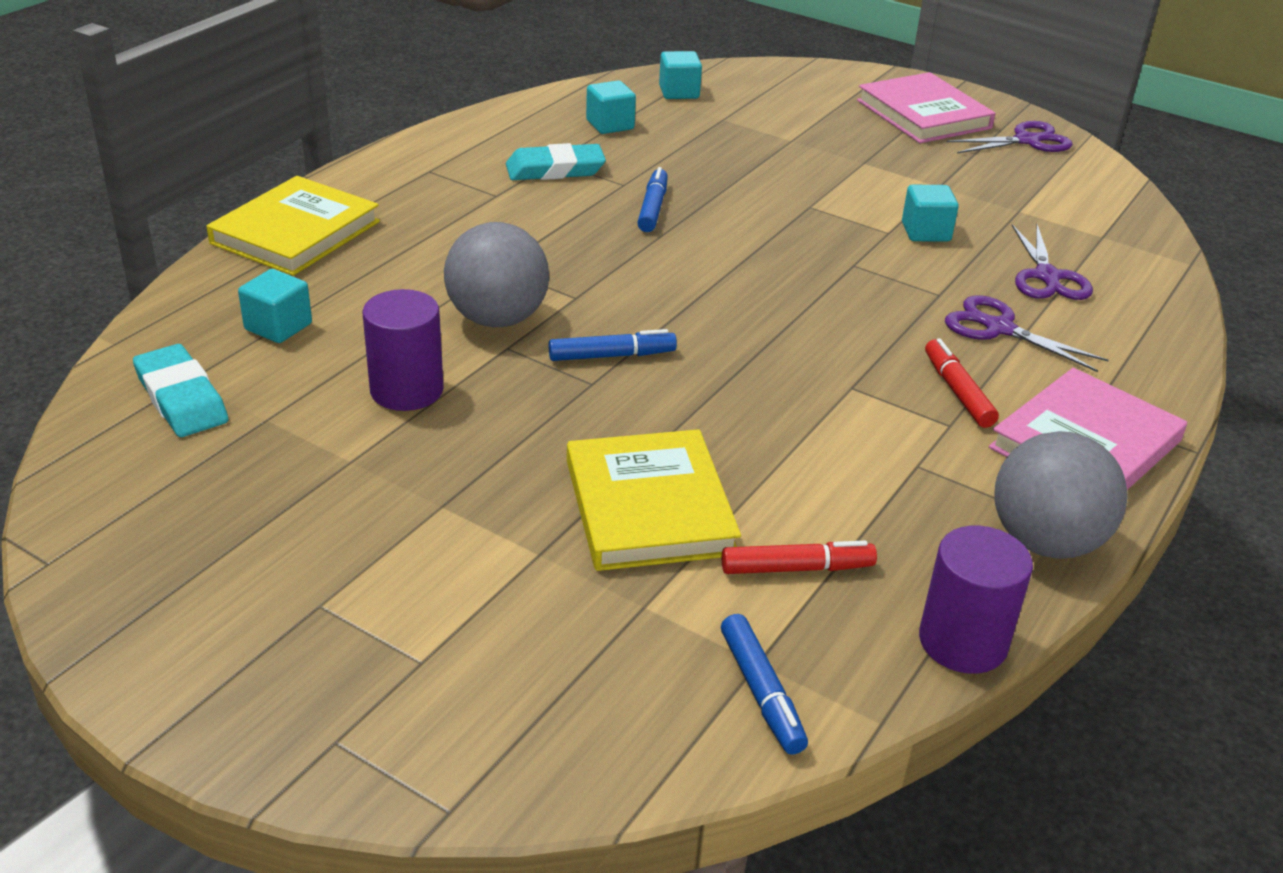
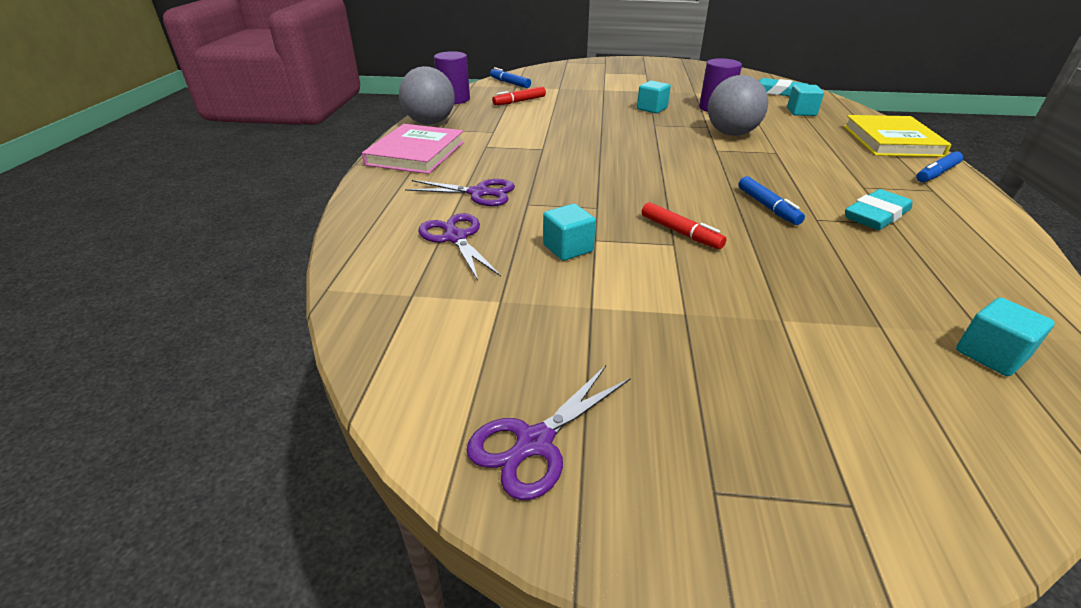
camera: 155 degrees right, 0 degrees up
blue marker [549,329,677,361] -> blue marker moved to [916,151,963,182]
yellow book [567,429,741,571] -> none
turquoise cube [586,80,636,134] -> turquoise cube moved to [637,81,671,113]
pink book [857,72,996,143] -> none
red marker [925,338,999,428] -> red marker moved to [642,202,726,249]

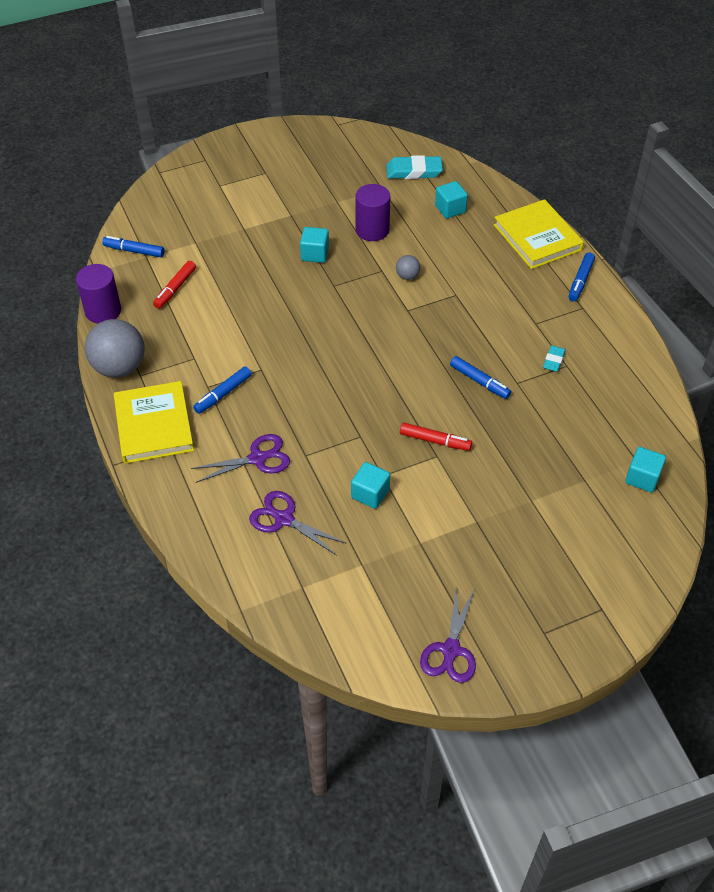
camera: 30 degrees left, 15 degrees up
pink book [362,124,464,174] -> yellow book [114,381,194,464]
grey ball [708,75,768,136] -> grey ball [396,255,420,280], size x0.46
turquoise eraser [845,189,912,230] -> turquoise eraser [543,345,566,372], size x0.57
none -> blue marker [193,366,252,414]

